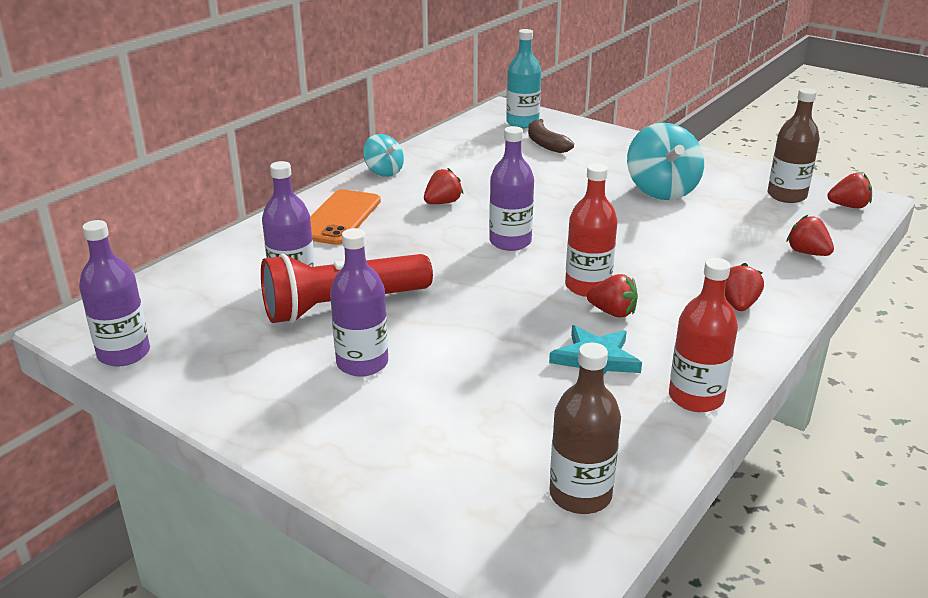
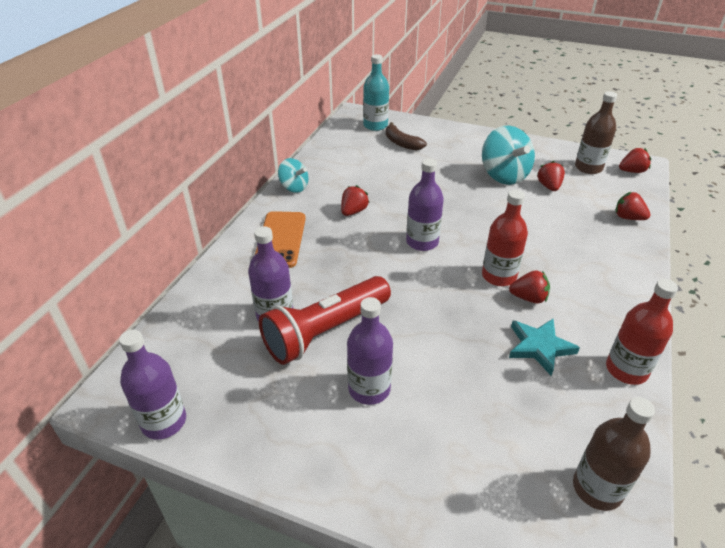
camera: 15 degrees left, 10 degrees up
red strawberry [725,263,764,311] -> red strawberry moved to [537,161,565,191]

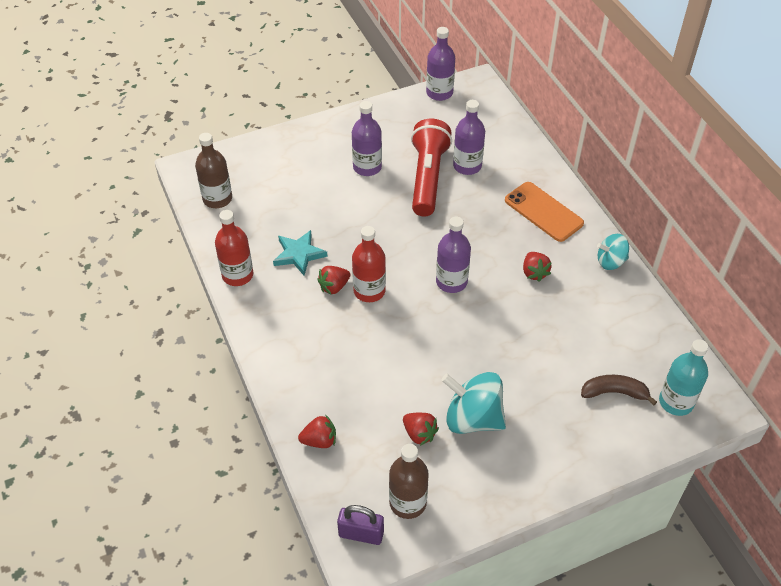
camera: 135 degrees right, 10 degrees up
red strawberry [619,148,651,173] -> purple padlock [337,505,384,545]

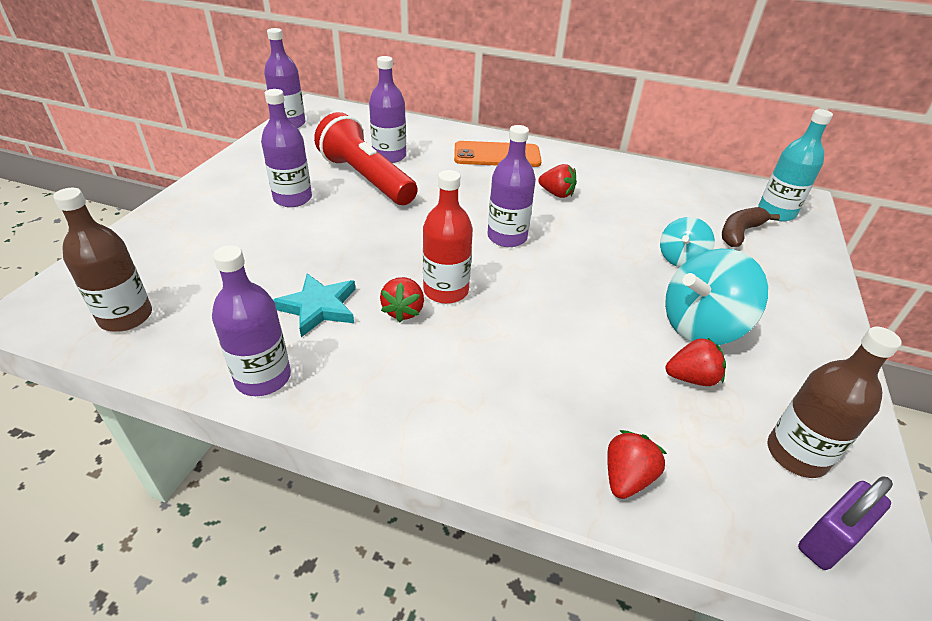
camera: 50 degrees left, 10 degrees down
red bottle [215,210,253,286] -> purple bottle [212,245,291,396]
turquoise spinning top [597,234,629,270] -> turquoise spinning top moved to [660,217,715,267]

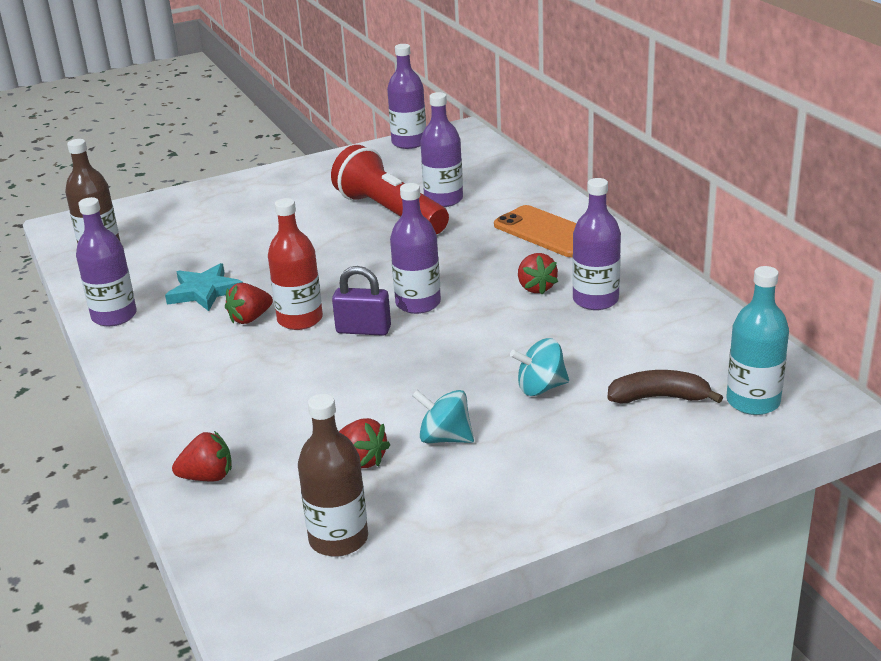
camera: 50 degrees right, 10 degrees down
purple bottle [261,89,312,207] -> purple bottle moved to [572,178,621,310]
red flashlight [314,112,418,205] -> red flashlight turned 45 degrees counterclockwise [331,145,449,234]
turquoise spinning top [665,248,768,345] -> turquoise spinning top [412,390,474,443], size x0.59
purple padlock [798,476,893,570] -> purple padlock moved to [332,266,391,336]

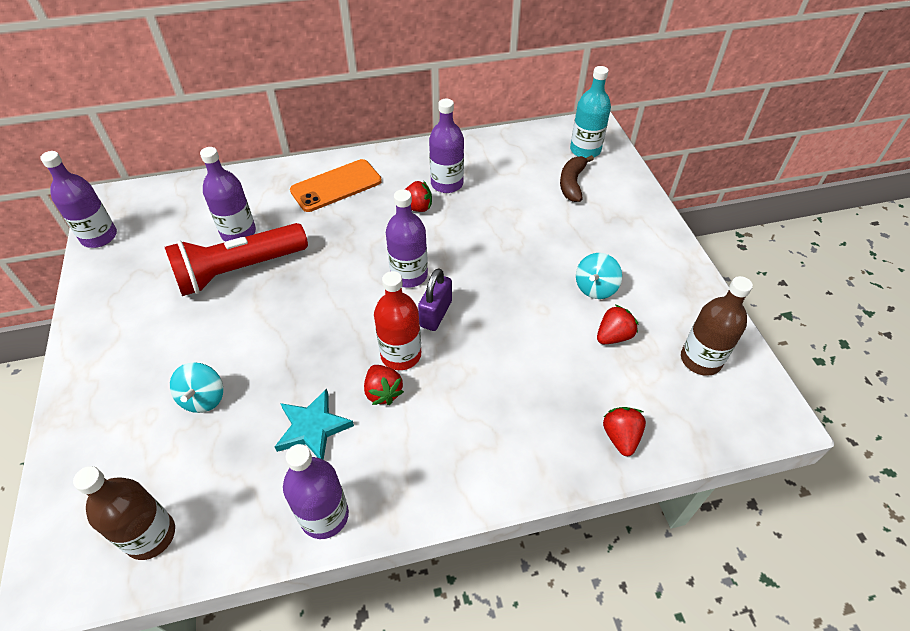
camera: 80 degrees left, 20 degrees up
turquoise spinning top [510,338,569,396] -> turquoise spinning top moved to [170,362,223,413]

